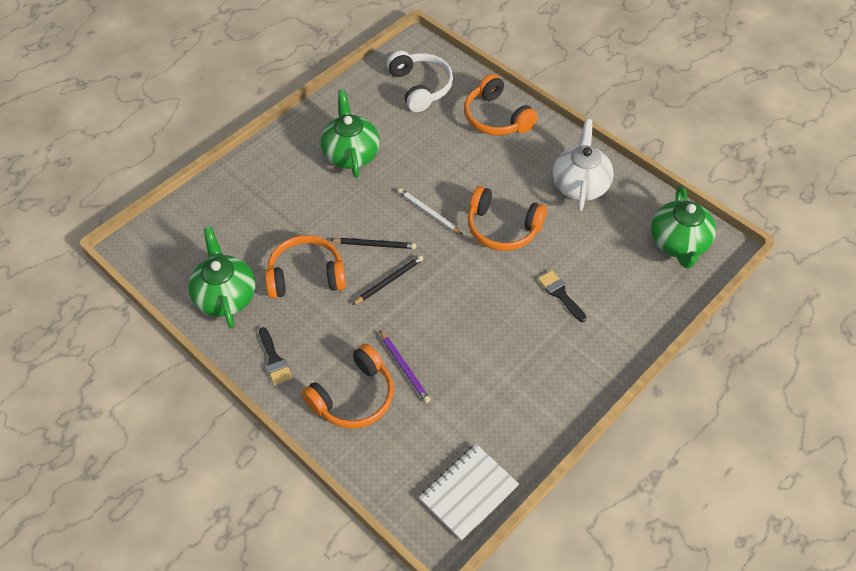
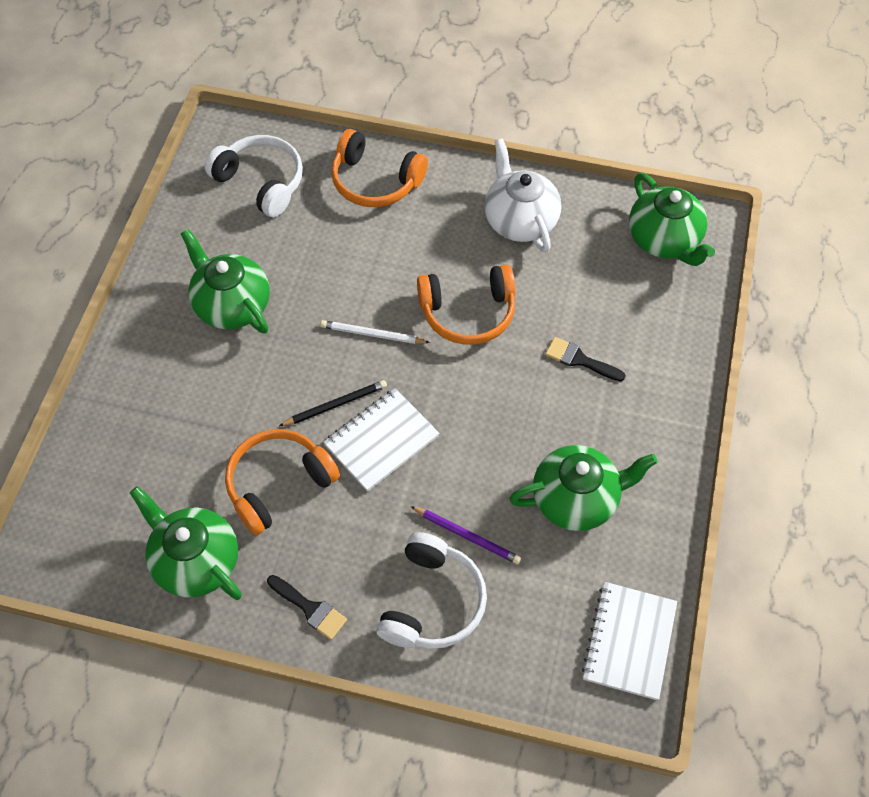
camera: 30 degrees left, 5 degrees up
orange headphones [302,344,394,429] -> white headphones [376,532,487,649]
black pencil [352,255,423,305] -> white notebook [323,388,439,492]
none -> green teapot [509,445,658,531]

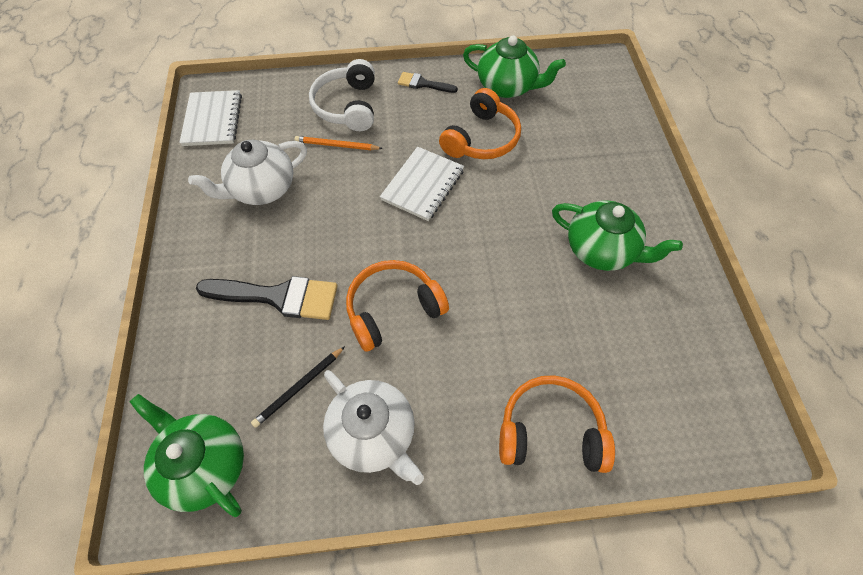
camera: 160 degrees right, 0 degrees up
white headphones [204,135,303,217] -> none
black pencil [279,380,387,426] -> black pencil moved to [251,346,345,428]
white pencil [320,320,430,344] -> none
purple pencil [410,506,521,564] -> orange pencil [295,136,383,150]
green teapot [509,445,658,531] -> white teapot [188,140,307,205]
black brush [545,337,626,381] -> black brush [196,276,338,320], size x1.83

